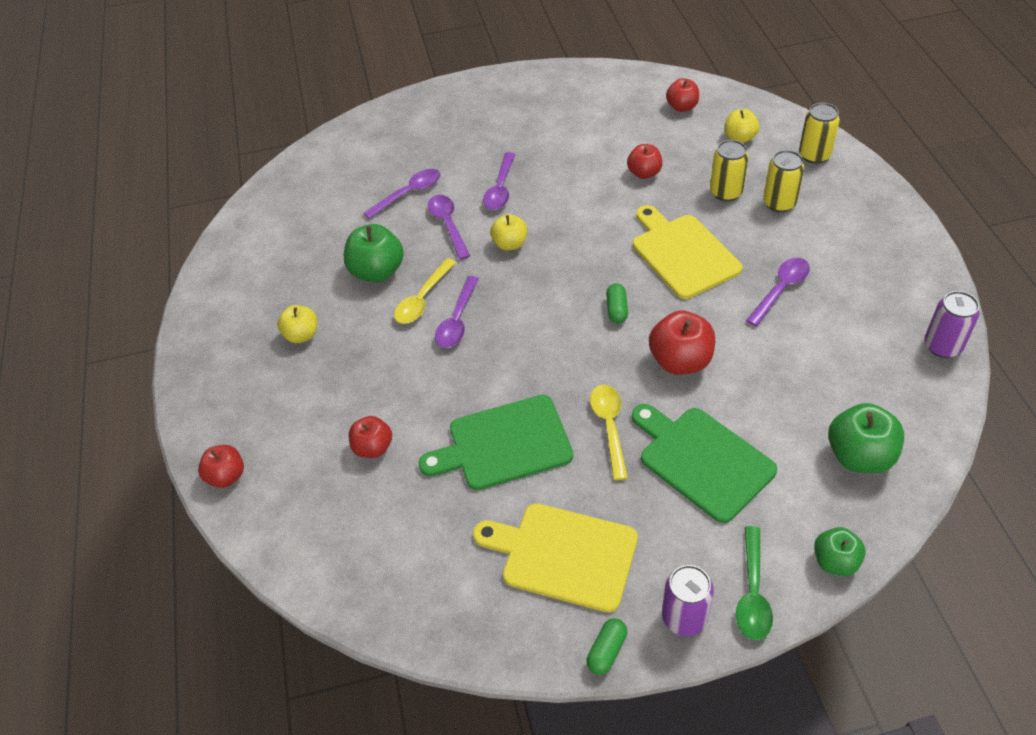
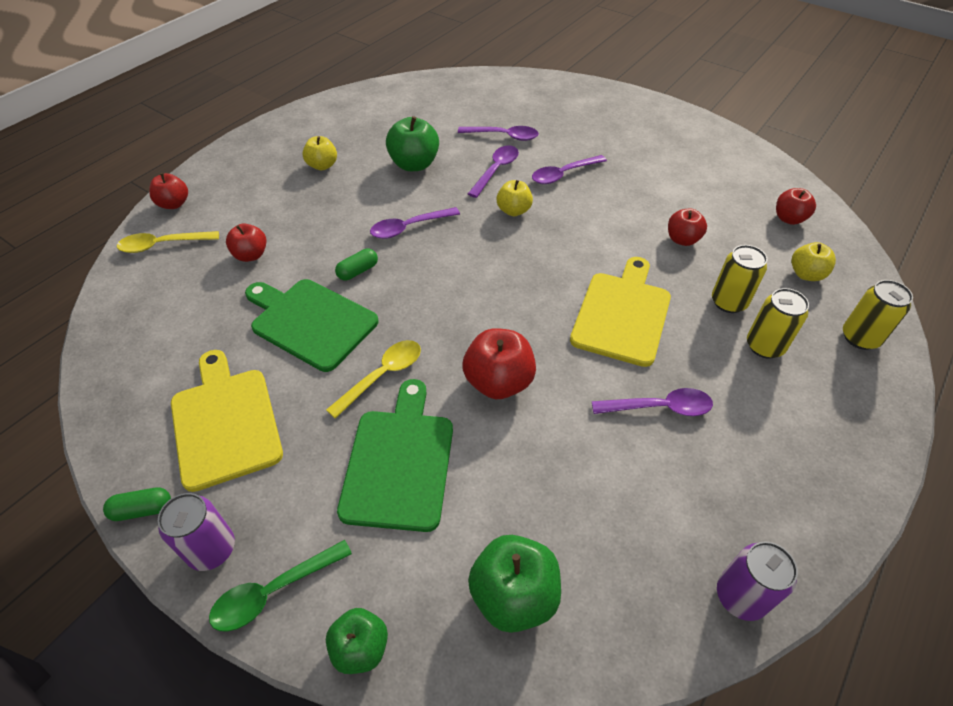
camera: 45 degrees right, 0 degrees up
yellow spoon [394,258,456,324] -> yellow spoon moved to [117,231,219,253]
green capsule [606,283,628,323] -> green capsule moved to [335,248,378,280]

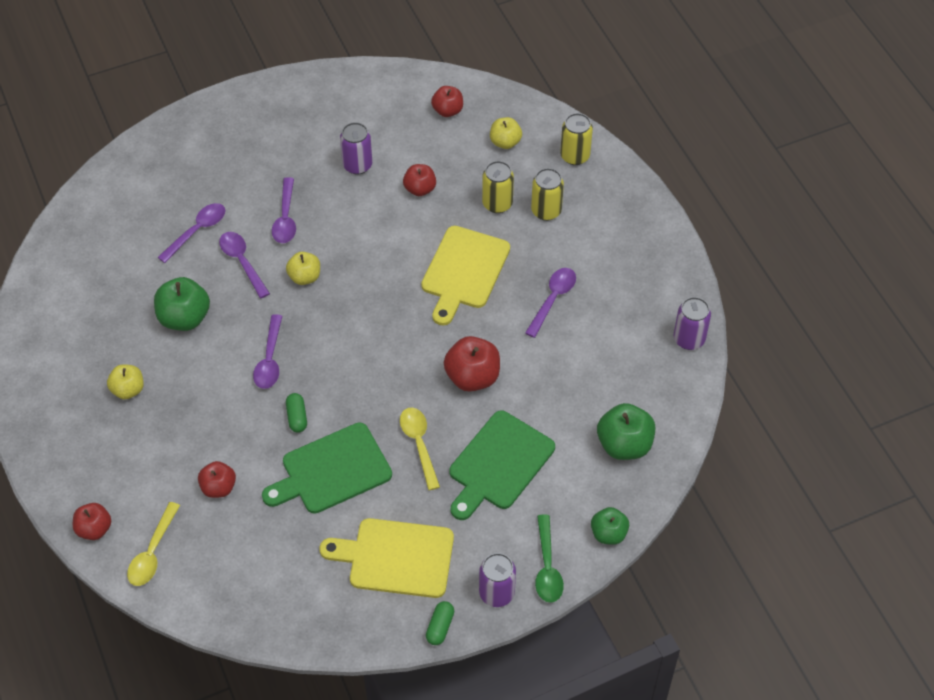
camera: 60 degrees left, 5 degrees up
green cutting board [337,379,453,532] -> green cutting board turned 90 degrees counterclockwise [449,410,555,520]
yellow cutting board [570,257,671,367] -> yellow cutting board turned 120 degrees counterclockwise [421,226,510,326]
none -> purple can [340,122,372,175]

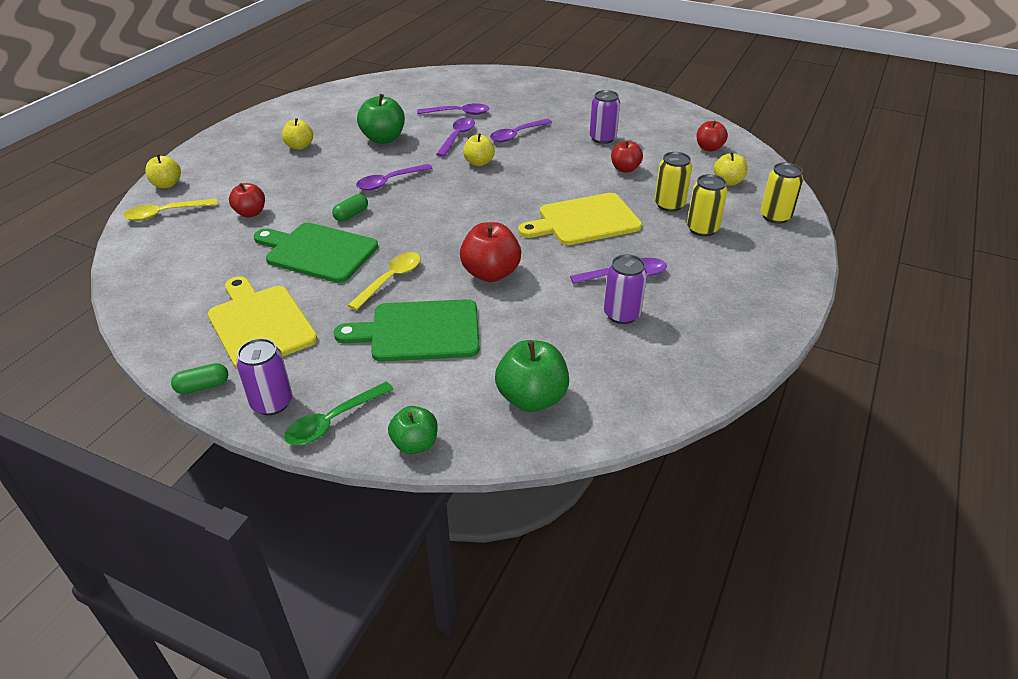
camera: 50 degrees right, 15 degrees down
red apple [73,503,111,540] -> yellow apple [145,155,181,188]
purple can [674,297,711,350] -> purple can moved to [604,254,647,324]

